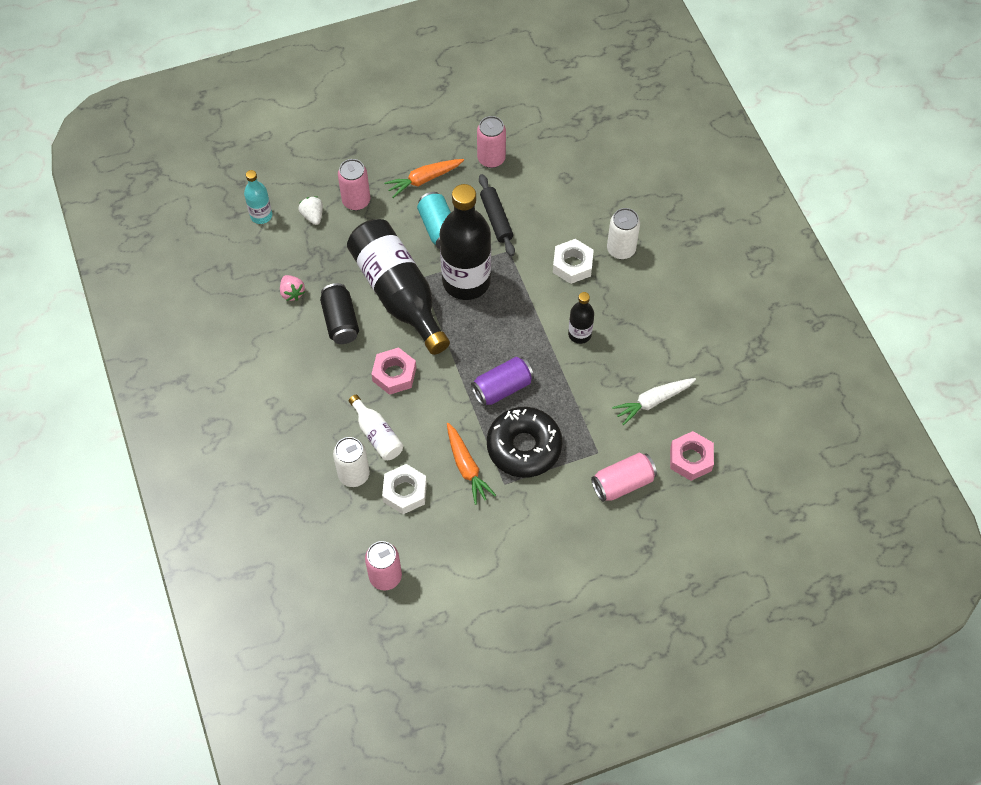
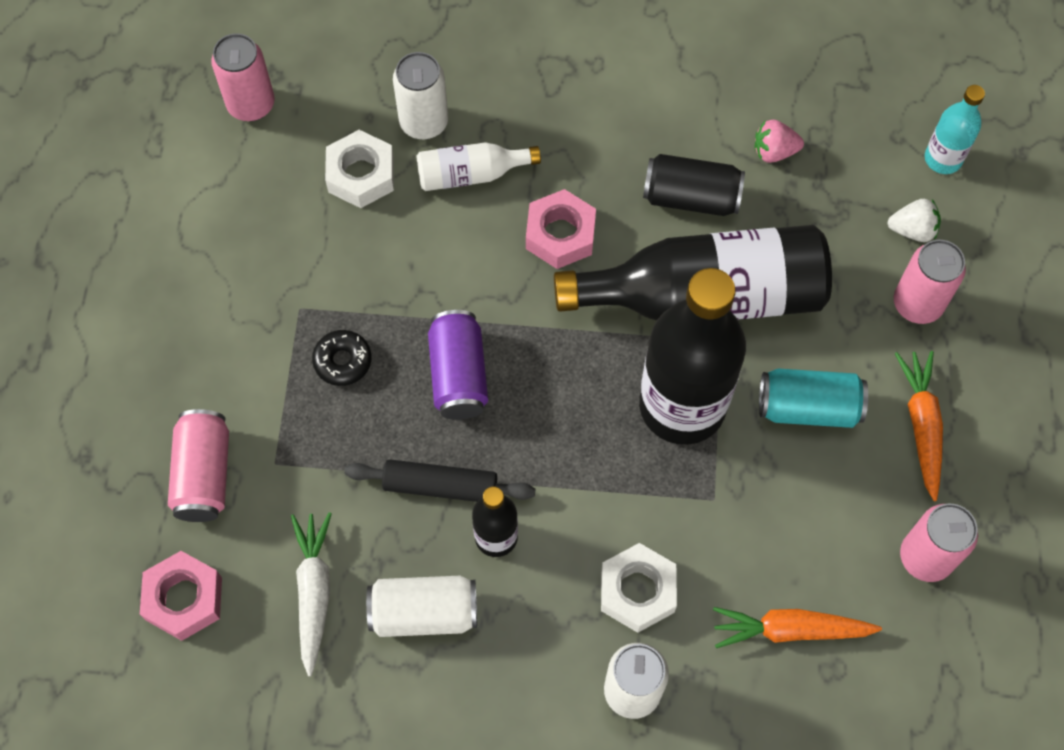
camera: 115 degrees right, 5 degrees up
orange carrot [447,423,496,505] -> orange carrot moved to [713,607,882,648]
black rolling pin [479,174,515,256] -> black rolling pin moved to [344,459,535,502]
black donut [487,407,562,478] -> black donut [312,330,372,386], size x0.47
none -> white can [366,576,477,637]

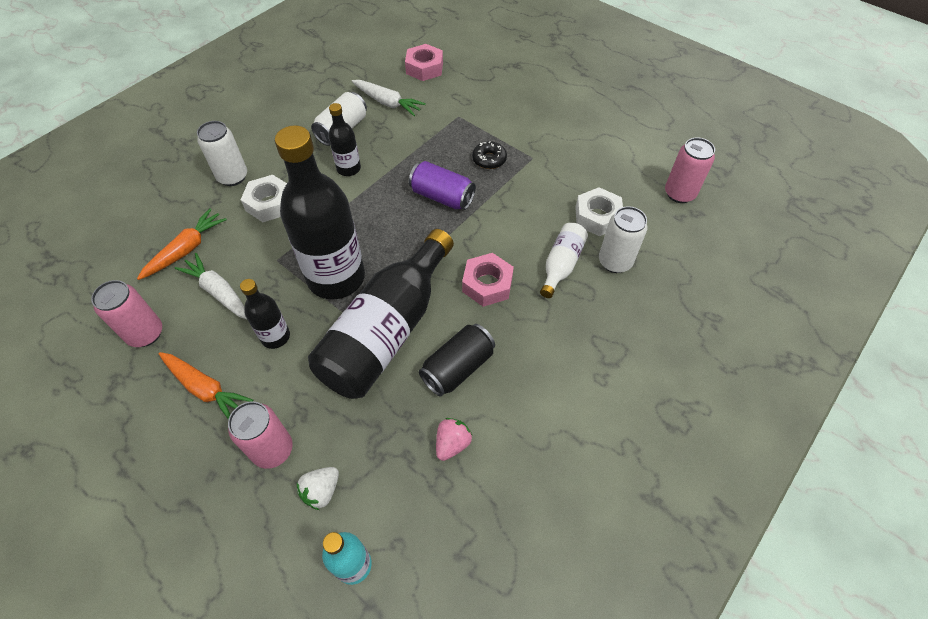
camera: 125 degrees right, 10 degrees down
pink can [168,409,229,522] -> none
black rolling pin [344,459,535,502] -> none
turquoise can [759,368,868,428] -> black bottle [240,279,290,349]
none -> white carrot [175,253,247,319]

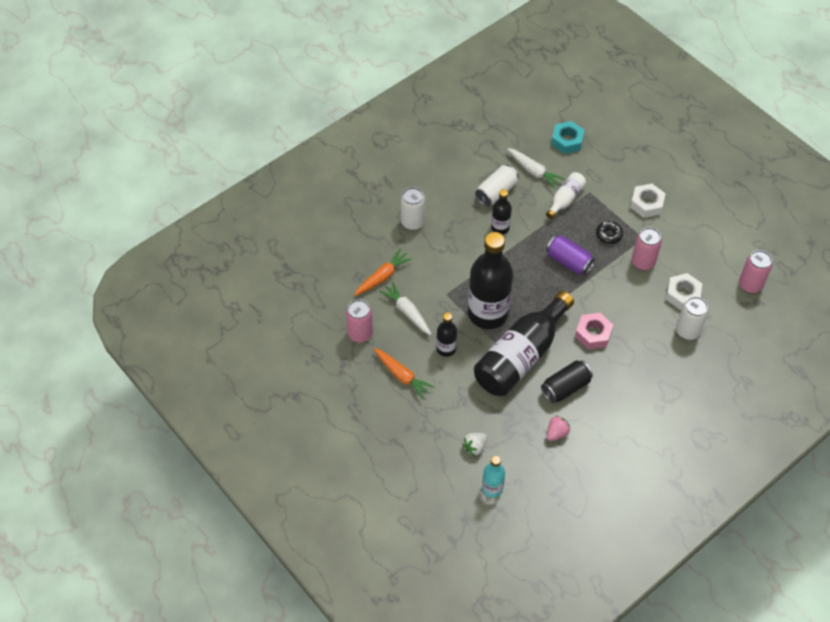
camera: 10 degrees right, 0 degrees up
pink can [228,401,293,469] -> pink can moved to [632,227,662,270]
white nut [241,175,287,222] -> white nut moved to [630,184,666,218]
pink nut [405,44,443,81] -> turquoise nut [551,121,585,154]
white bottle [540,223,588,298] -> white bottle moved to [546,172,586,219]

